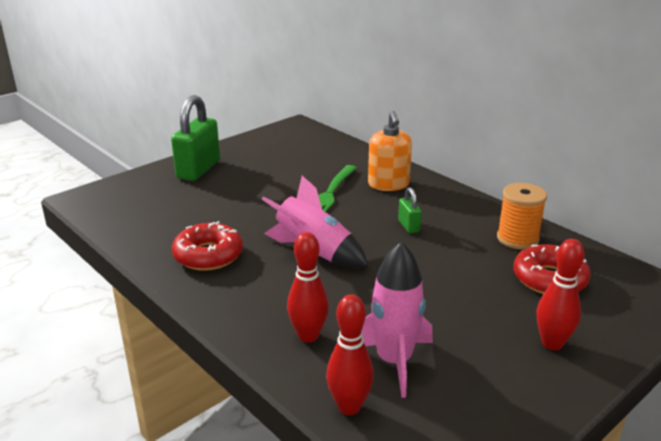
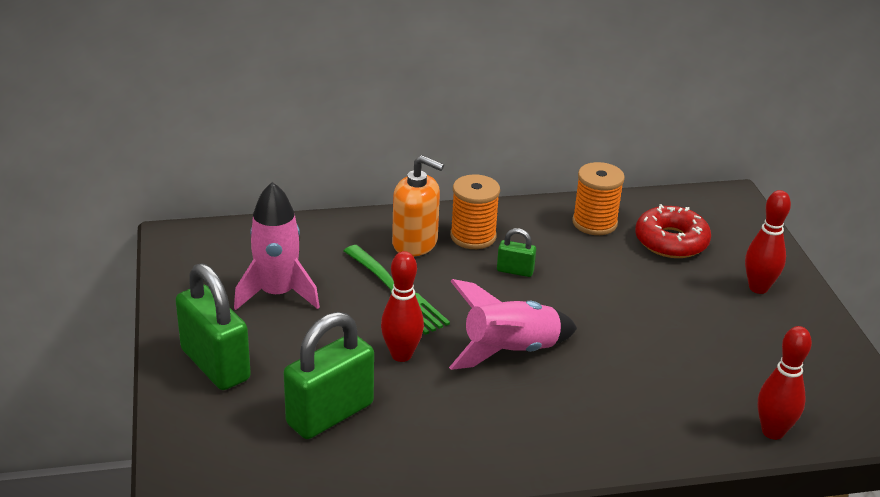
camera: 60 degrees left, 5 degrees up
red donut [172,221,243,271] -> none
red bowling pin [287,232,329,343] -> red bowling pin moved to [381,251,424,362]
pink rocket [362,242,433,398] -> pink rocket moved to [234,182,320,310]
none -> green padlock [283,312,374,439]
none -> orange spool [450,174,500,249]

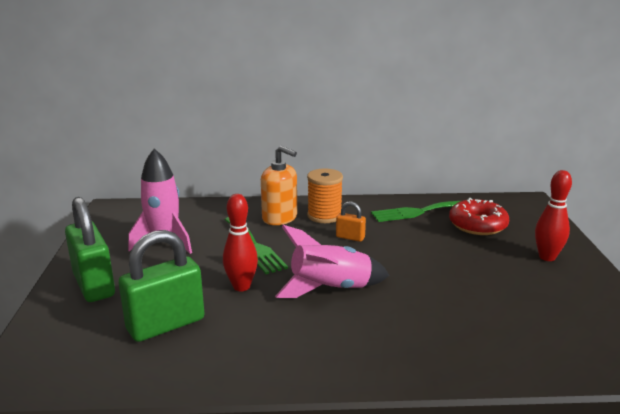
camera: 10 degrees right, 10 degrees down
green padlock [497,228,536,277] -> orange padlock [336,201,366,242]
orange spool [572,162,625,235] -> green fork [371,201,460,222]
red bowling pin [758,326,812,440] -> none

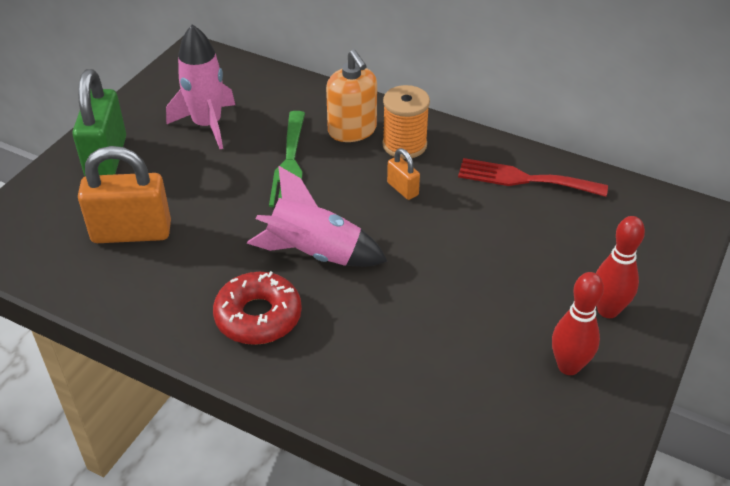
camera: 30 degrees right, 20 degrees up
green padlock [118,230,205,342] -> orange padlock [78,146,171,243]
red bowling pin [223,194,258,292] -> red bowling pin moved to [552,272,604,375]
green fork [371,201,460,222] -> red fork [458,158,608,197]
red donut [449,198,509,235] -> red donut moved to [213,271,302,345]

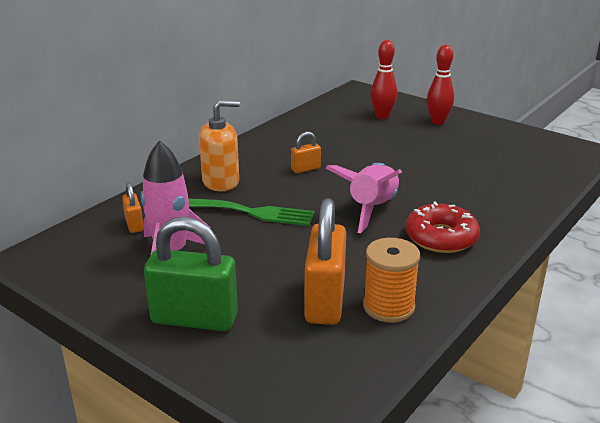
camera: 80 degrees left, 15 degrees down
orange spool [382,85,430,159] -> orange spool moved to [363,238,420,323]
red fork [458,158,608,197] -> none
red bowling pin [552,272,604,375] -> red bowling pin moved to [371,40,397,119]
none -> orange padlock [122,183,144,233]

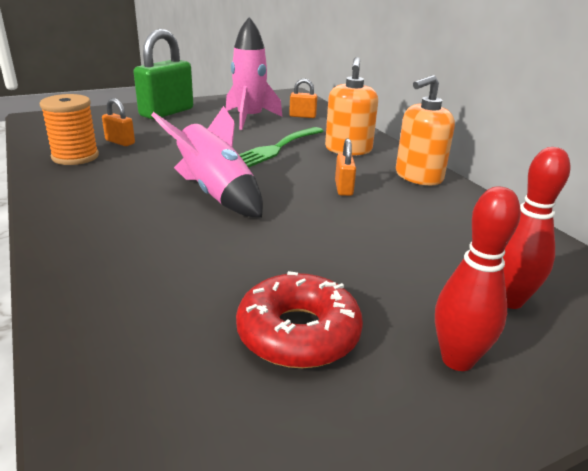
camera: 115 degrees right, 0 degrees up
orange padlock [304,198,346,325] -> orange padlock [102,98,135,146], size x0.48
red donut [405,201,480,253] -> red donut moved to [236,271,363,368]
none -> orange soap dispenser [396,75,455,185]

